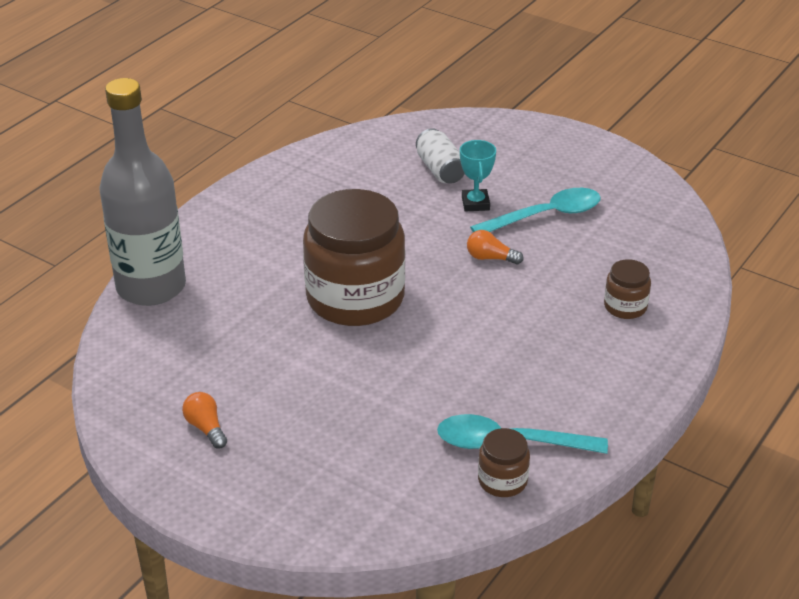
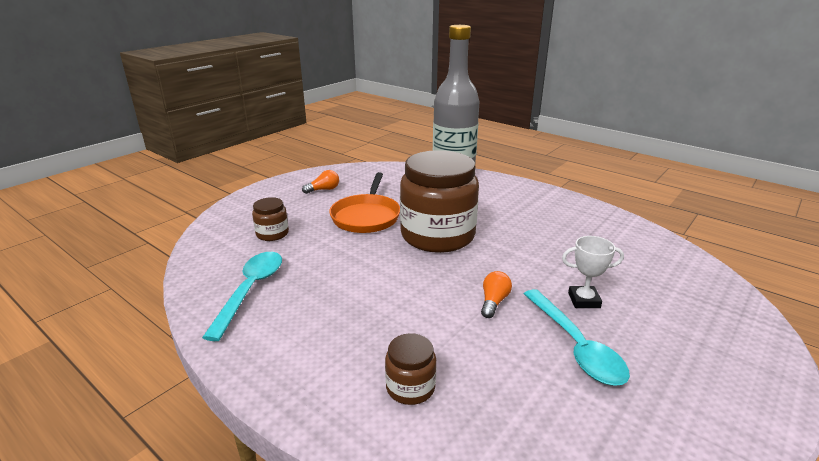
camera: 95 degrees right, 10 degrees down
white can [416,128,465,184] -> none
turquoise trophy [460,140,496,211] -> white trophy [562,236,624,308]
brown jar [478,428,530,497] -> brown jar moved to [252,197,289,241]
none -> orange pan [329,172,400,233]

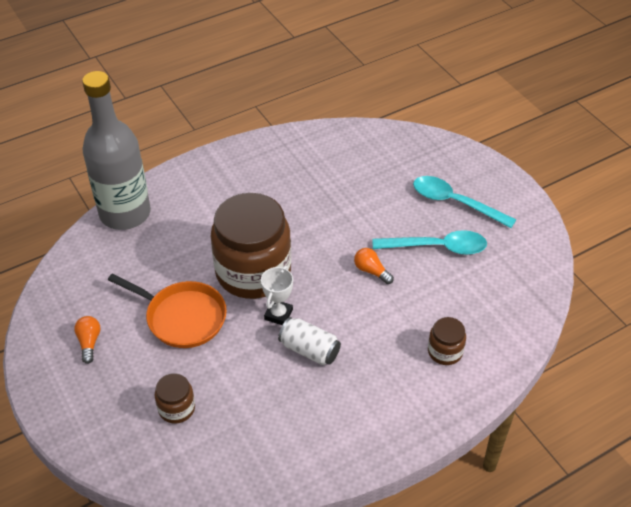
camera: 70 degrees left, 20 degrees up
turquoise spoon [202,252,282,341] -> turquoise spoon moved to [413,176,516,228]
white trophy [562,236,624,308] -> white trophy moved to [261,266,293,325]
none -> white can [278,317,341,365]

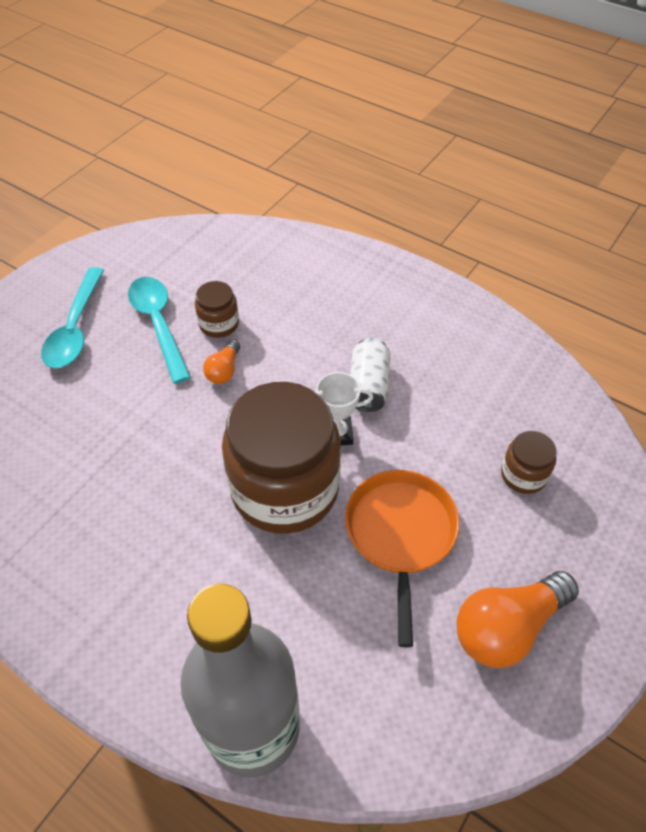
camera: 115 degrees left, 5 degrees up
orange light bulb [74,316,100,364] -> orange light bulb [456,571,579,668], size x1.94
brown jar [428,317,466,365] -> brown jar moved to [195,281,239,338]

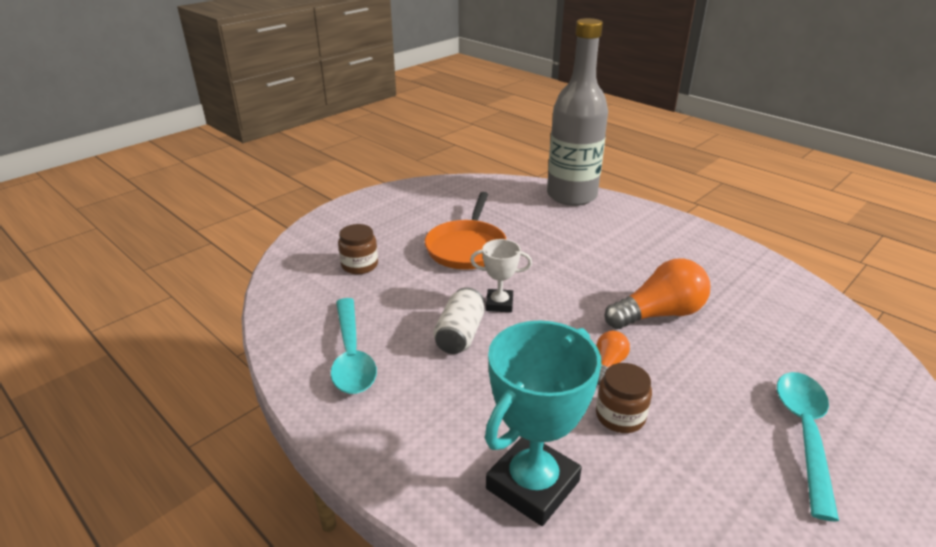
camera: 170 degrees left, 20 degrees down
turquoise spoon [128,277,191,384] -> turquoise spoon moved to [331,298,377,394]
brown jar [222,382,341,534] -> none
orange light bulb [456,571,579,668] -> orange light bulb moved to [605,258,710,329]
none -> turquoise trophy [485,320,602,526]

